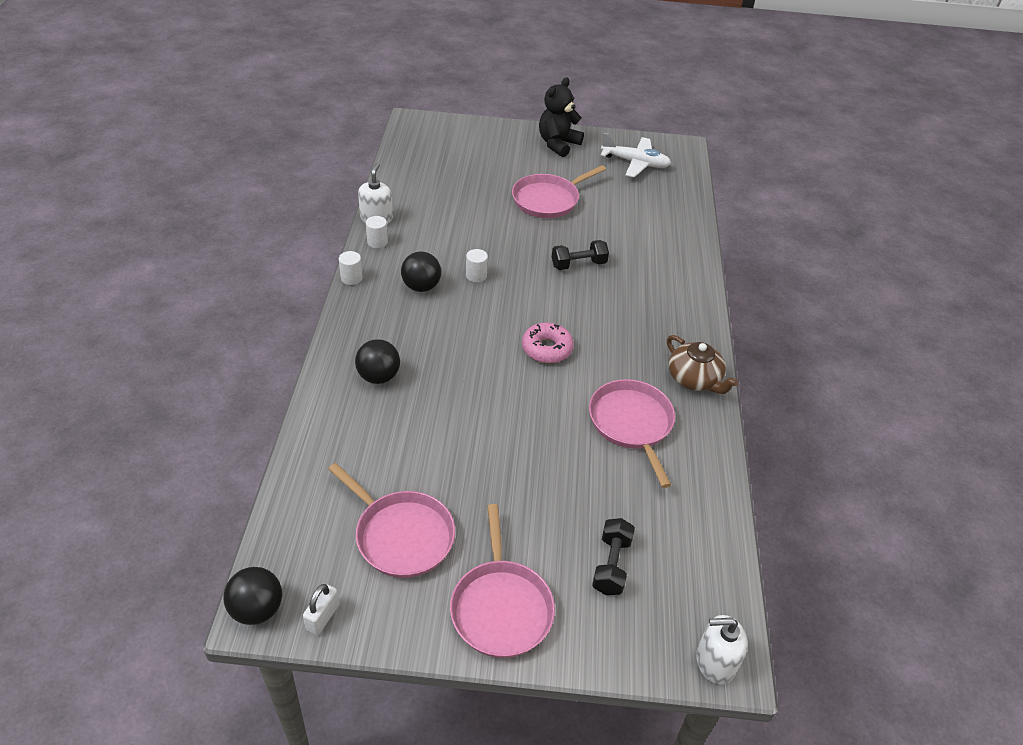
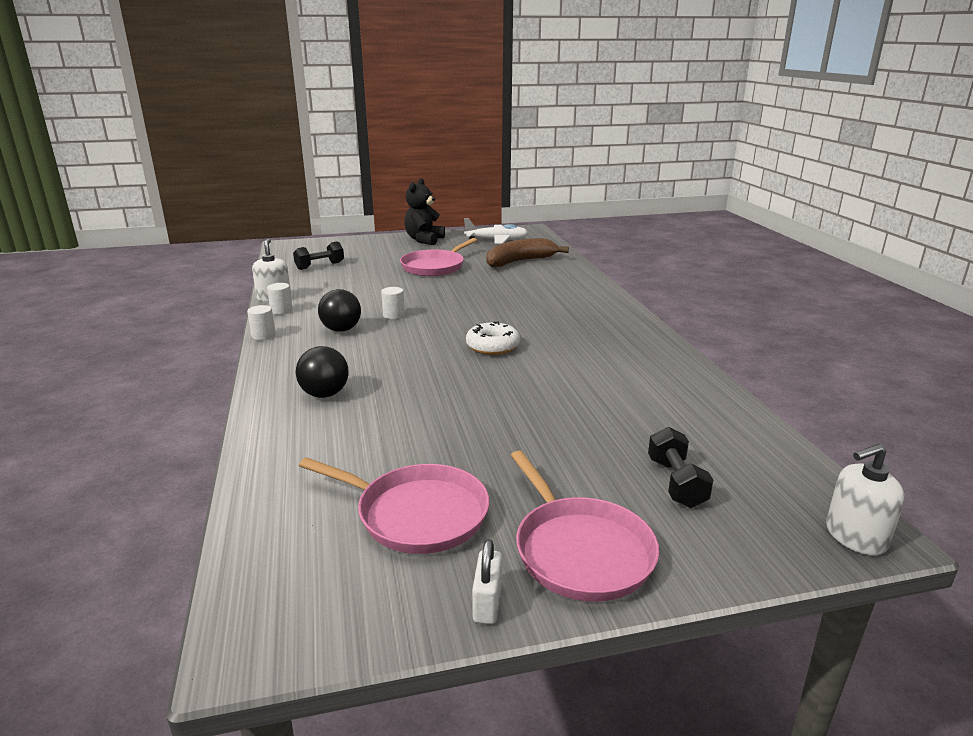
camera: 15 degrees left, 20 degrees down
black ball [223,567,282,625] -> none
white padlock [303,584,340,635] -> white padlock moved to [472,539,502,624]
pink donut [522,323,574,363] -> white donut [466,321,520,355]
black dumbbell [552,240,609,270] -> black dumbbell moved to [293,241,344,270]
pink pan [589,379,675,488] -> none
brown teapot [667,335,739,394] -> none
none -> brown banana [486,238,569,267]

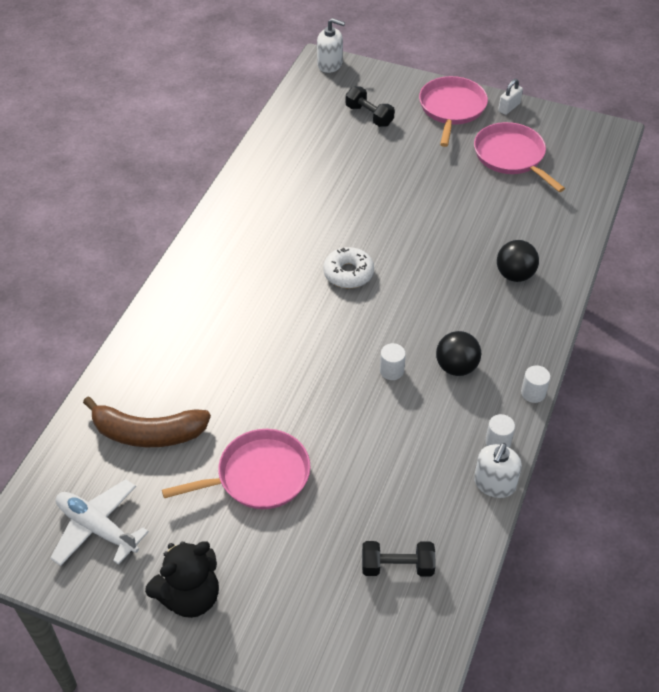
camera: 145 degrees left, 25 degrees up
black dumbbell [648,427,713,508] -> black dumbbell turned 75 degrees counterclockwise [346,86,395,127]

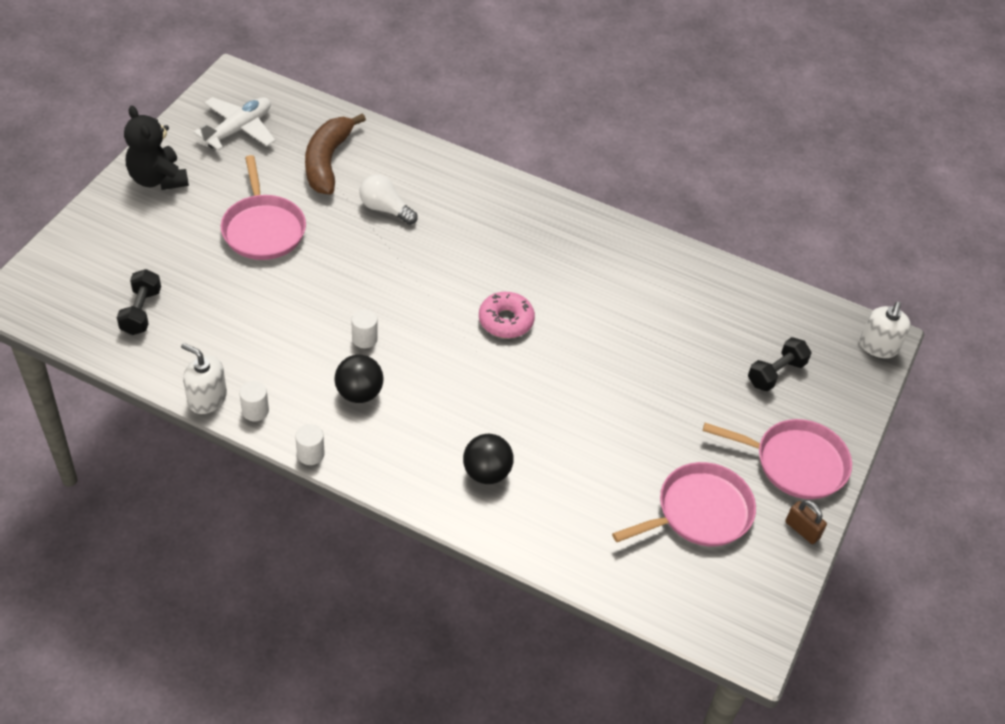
camera: 90 degrees right, 0 degrees up
white donut [323,247,374,289] -> pink donut [479,292,535,338]
white padlock [498,79,523,115] -> brown padlock [785,500,827,544]
none -> white light bulb [360,174,418,225]

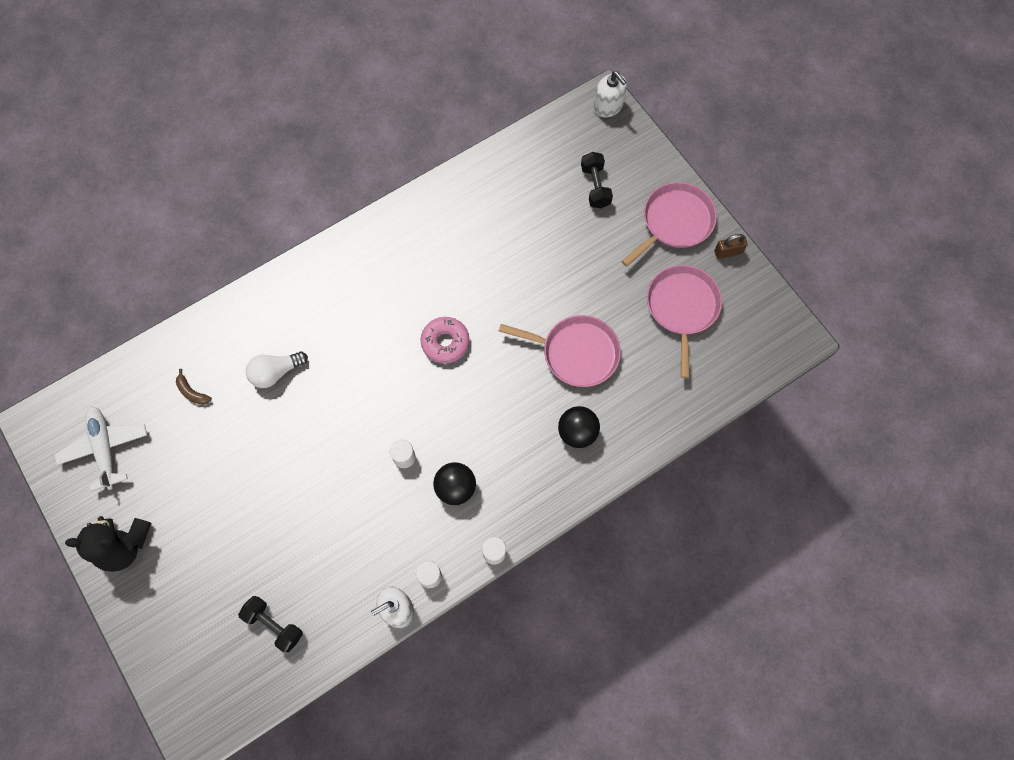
camera: 55 degrees left, 20 degrees up
pink pan [221,155,306,260] -> pink pan moved to [499,315,621,387]
brown banana [305,113,366,195] -> brown banana [176,369,212,405], size x0.42

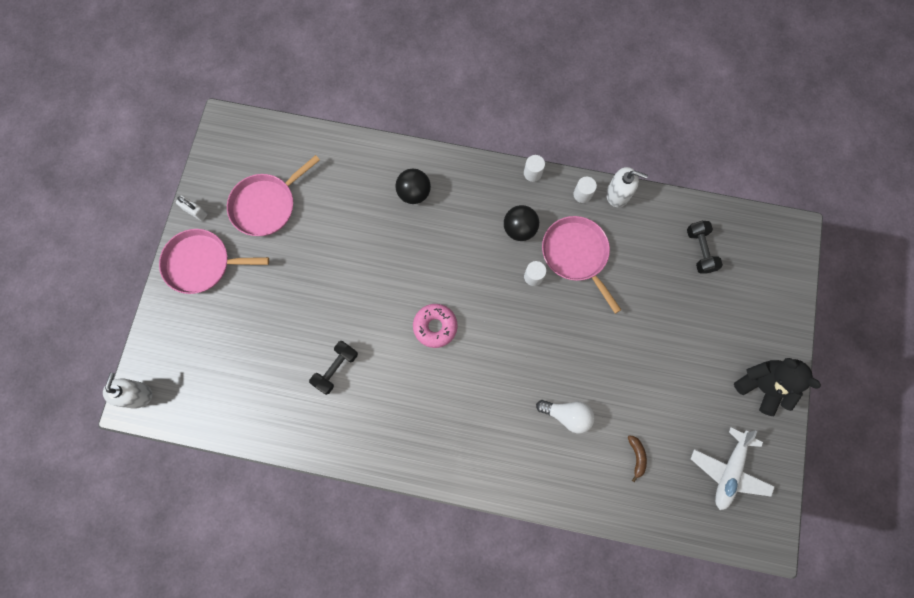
camera: 135 degrees left, 5 degrees up
pink pan [499,315,621,387] -> pink pan moved to [542,216,621,314]
black dumbbell [581,152,613,208] -> black dumbbell moved to [309,341,358,395]
brown padlock [714,234,748,259] -> white padlock [176,196,207,221]

